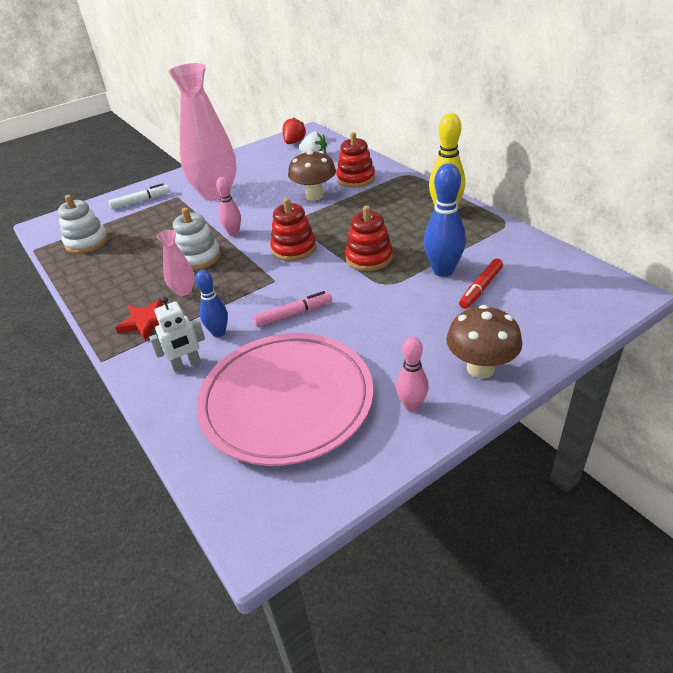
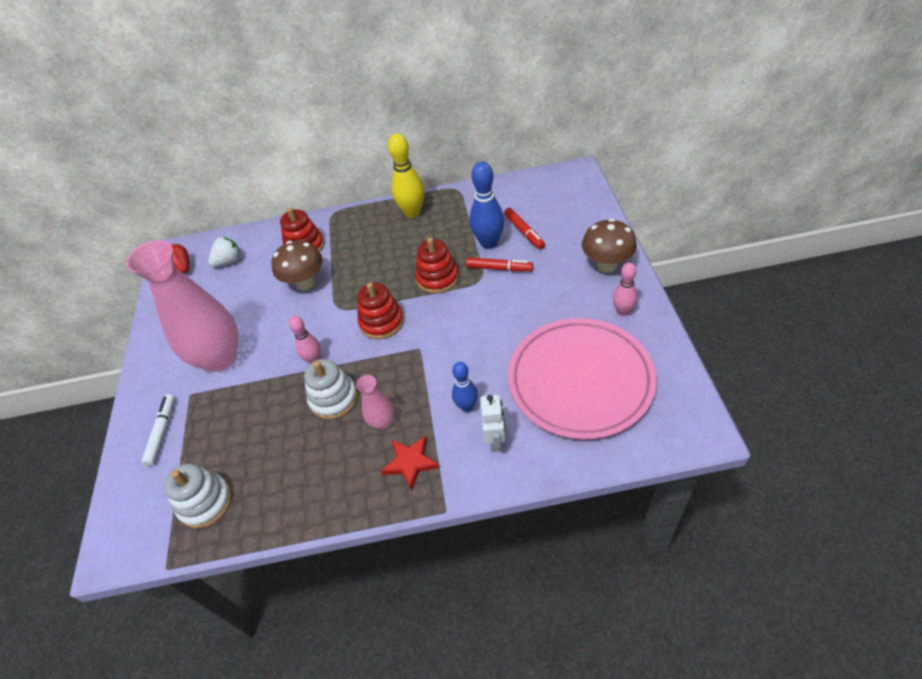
camera: 60 degrees left, 10 degrees up
pink marker [253,291,332,327] -> none
none -> red marker [466,257,533,271]

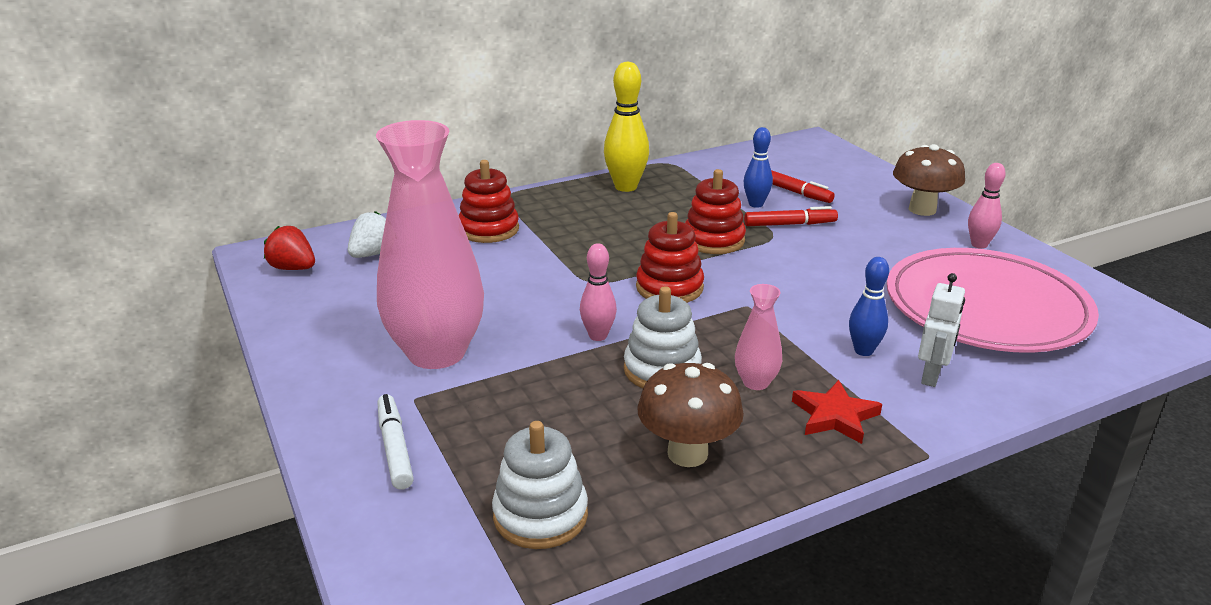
camera: 25 degrees left, 20 degrees down
brown mushroom [271,240,323,290] -> brown mushroom moved to [637,363,744,467]
blue bowling pin [470,161,504,249] -> blue bowling pin [744,127,773,208], size x0.61
white robot [481,395,506,452] -> white robot turned 45 degrees clockwise [918,273,965,387]

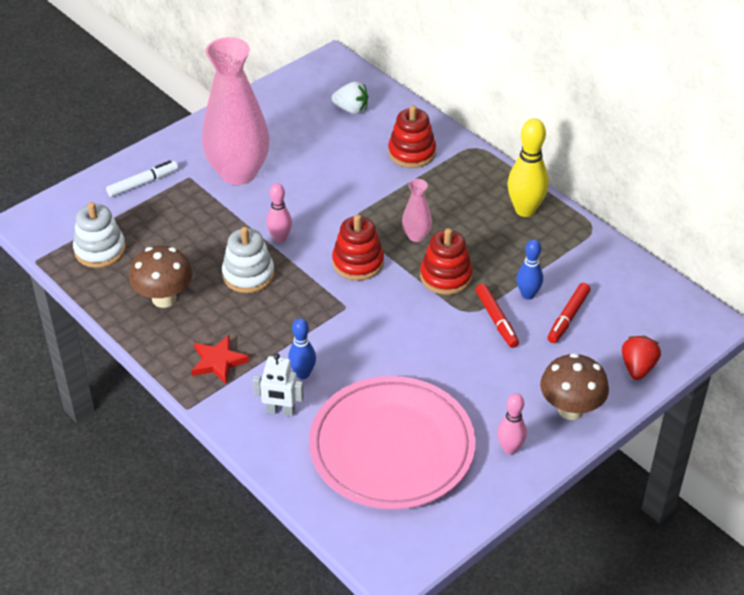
camera: 75 degrees right, 15 degrees up
red strawberry [264,226,315,270] -> red strawberry moved to [622,335,661,380]
pink vase [735,284,782,390] -> pink vase moved to [402,179,432,242]

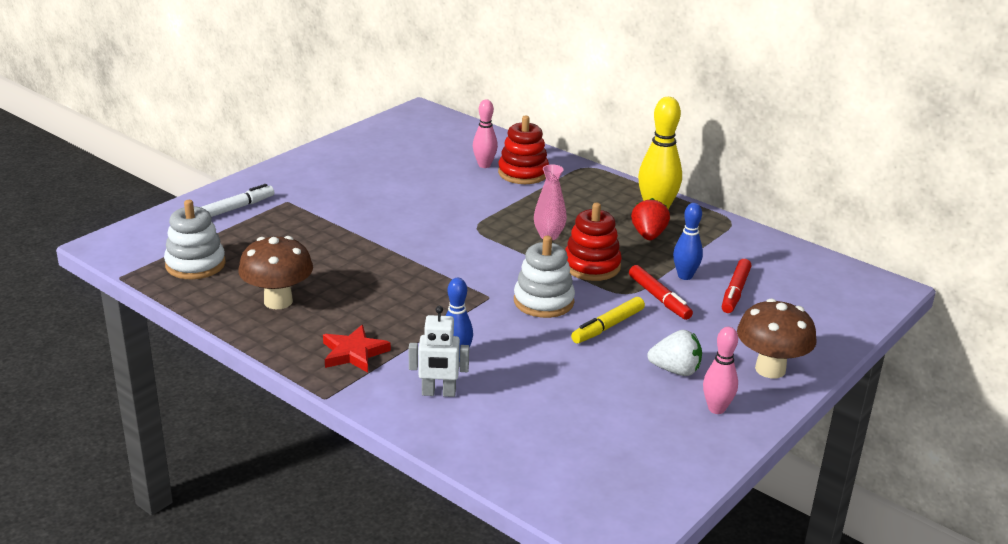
camera: 10 degrees left, 15 degrees down
pink vase [202,37,269,185] -> none
white stacking toy [222,227,275,293] -> white stacking toy moved to [514,236,575,318]
pink bowling pin [266,183,292,243] -> pink bowling pin moved to [473,99,498,168]
pink plate [309,376,475,510] -> none
white strawberry [331,81,368,114] -> white strawberry moved to [647,330,702,376]
red stacking toy [332,214,384,281] -> none
red strawberry [622,335,661,380] -> red strawberry moved to [631,198,670,240]
none -> yellow marker [571,297,645,343]

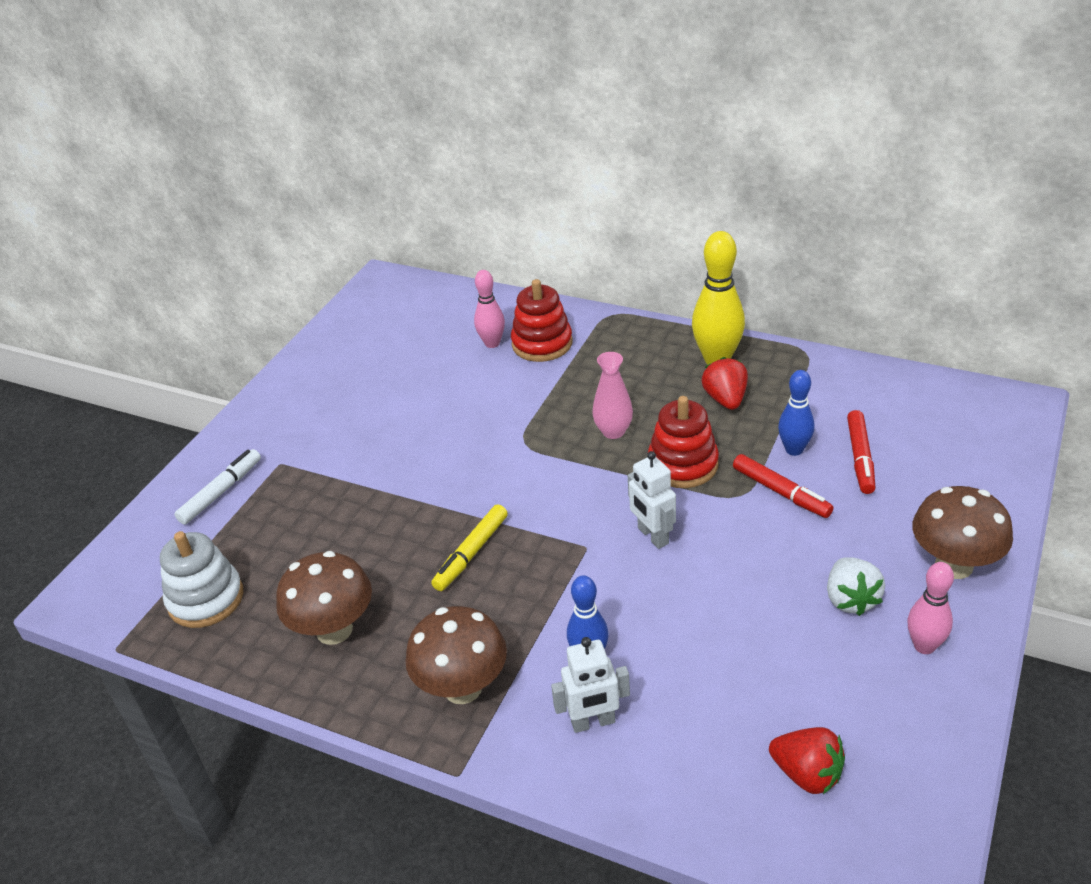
camera: 10 degrees left, 10 degrees up
red star [323,325,391,373] -> brown mushroom [405,606,507,704]
white stacking toy [514,236,575,318] -> white robot [628,451,676,549]
yellow marker [571,297,645,343] -> yellow marker moved to [431,504,508,591]
white strawberry [647,330,702,376] -> white strawberry turned 90 degrees clockwise [827,557,885,616]
none -> red strawberry [769,727,845,794]

